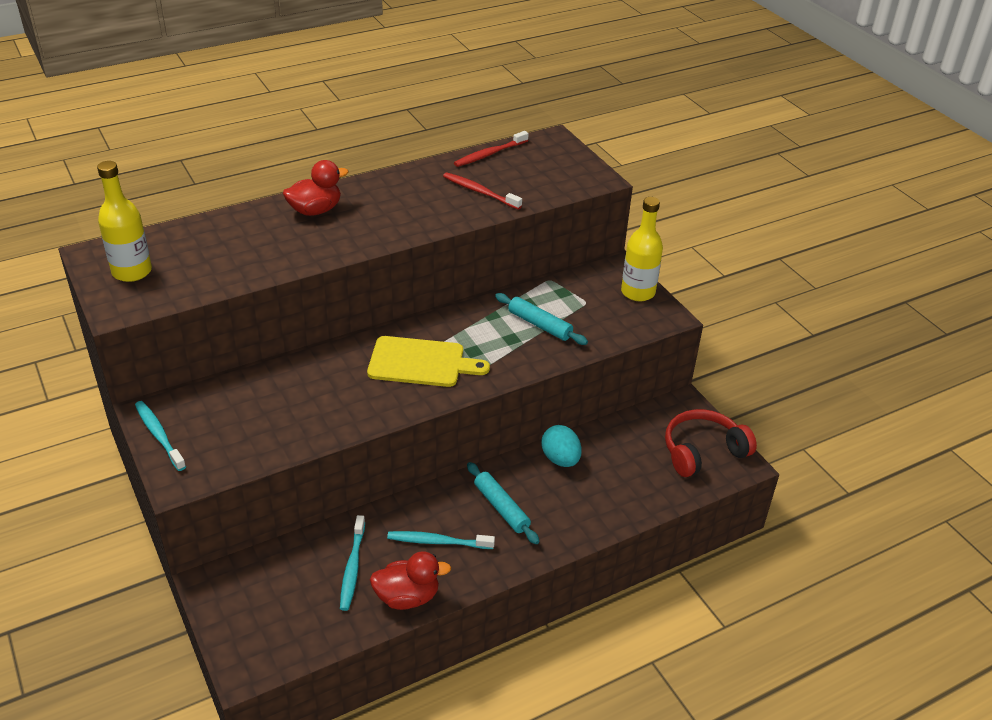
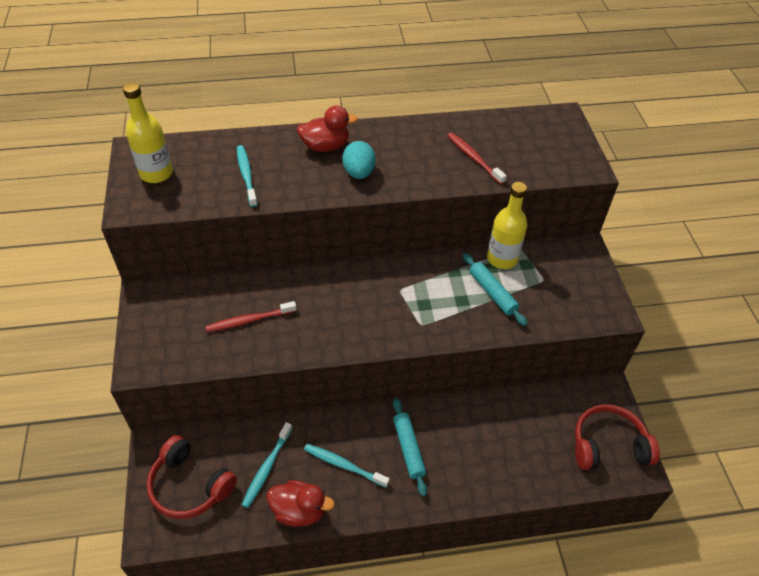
camera: 20 degrees right, 10 degrees up
turquoise toothbrush [135,401,186,471] -> turquoise toothbrush moved to [237,145,258,207]
yellow cutting board [367,336,490,387] -> none
red toothbrush [454,131,529,167] -> red toothbrush moved to [206,301,297,332]
turquoise egg [541,425,582,467] -> turquoise egg moved to [342,141,376,179]
yellow bottle [621,197,663,301] -> yellow bottle moved to [487,182,527,269]
none -> red headphones [146,435,237,519]

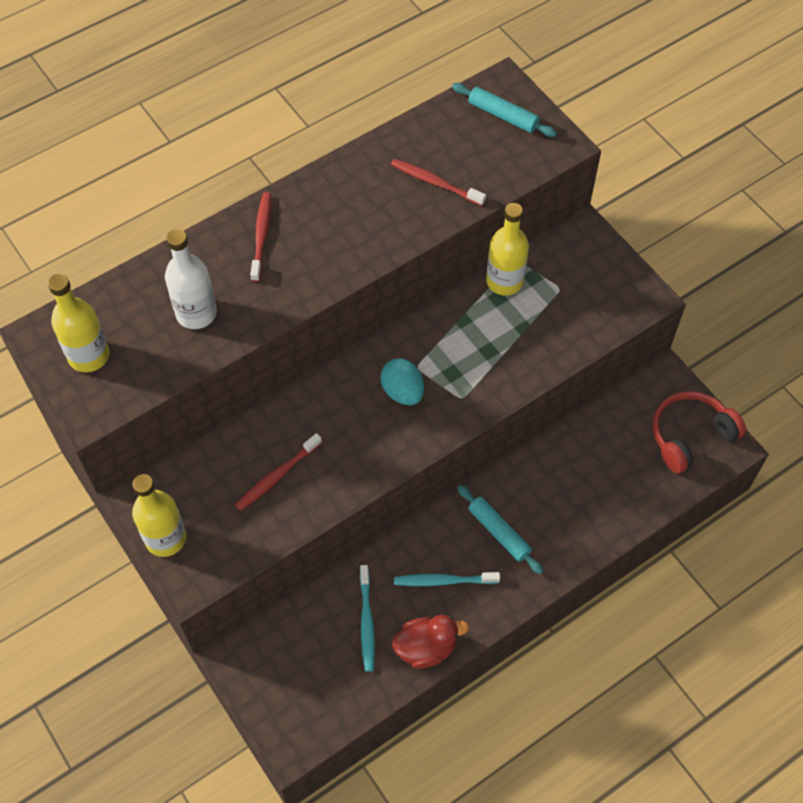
camera: 25 degrees left, 10 degrees up
red headphones [146,435,237,519] -> none
turquoise toothbrush [237,145,258,207] -> white bottle [165,229,217,329]
red duck [297,105,358,152] -> red toothbrush [250,192,271,282]
turquoise egg [342,141,376,179] -> turquoise egg moved to [380,359,424,405]
turquoise rolling pin [463,253,527,326] -> turquoise rolling pin moved to [452,83,557,137]
none -> yellow bottle [132,474,186,557]

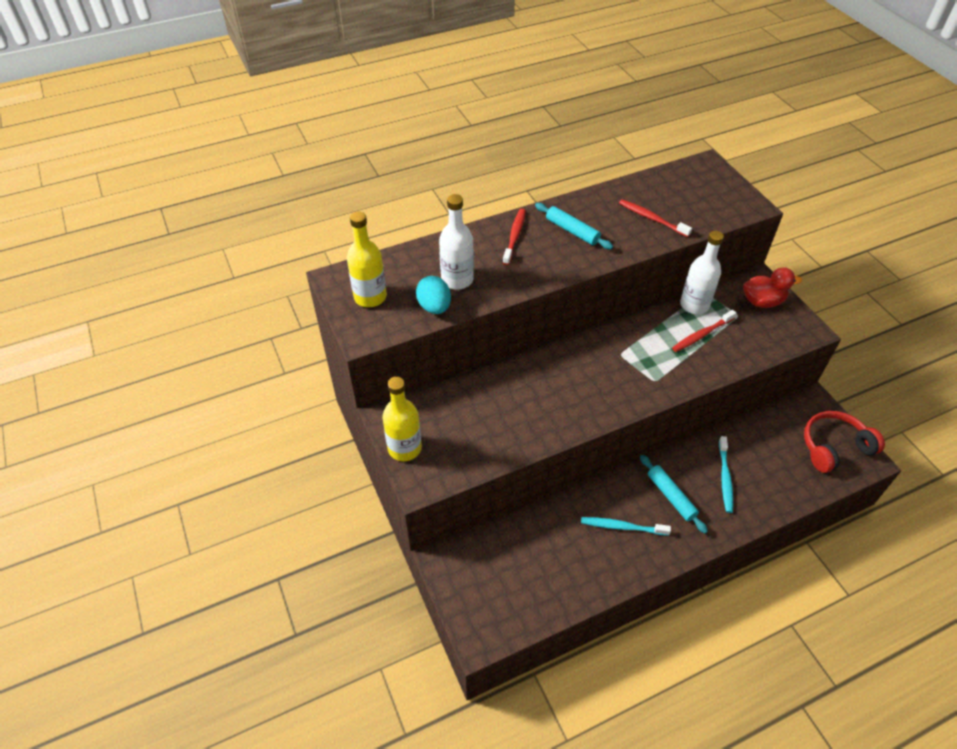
camera: 10 degrees right, 10 degrees down
red toothbrush [235,433,322,511] -> red toothbrush moved to [672,310,737,352]
turquoise toothbrush [360,565,375,672] -> turquoise toothbrush moved to [719,436,733,513]
turquoise egg [380,359,424,405] -> turquoise egg moved to [416,276,451,314]
red duck [392,615,469,669] -> red duck moved to [743,267,802,308]
turquoise rolling pin [452,83,557,137] -> turquoise rolling pin moved to [535,203,613,249]
yellow bottle [486,203,529,296] -> white bottle [680,231,724,314]

